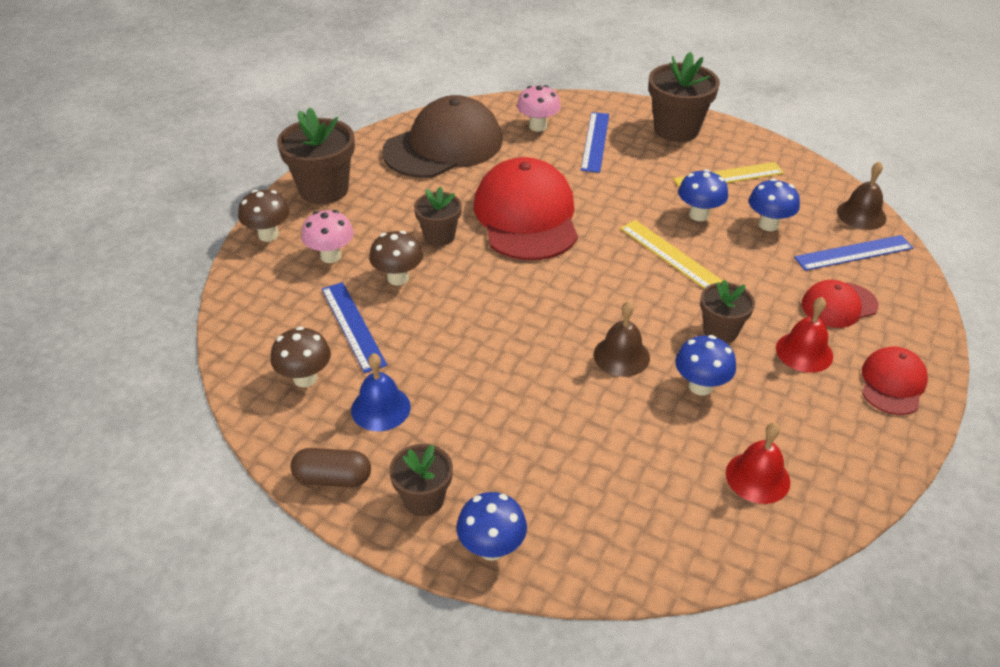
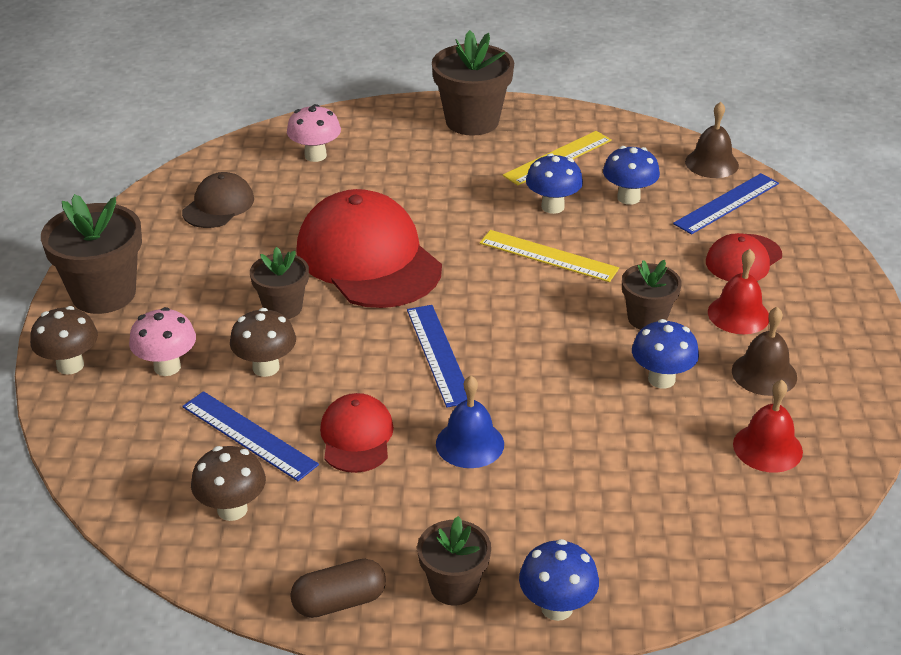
camera: 25 degrees left, 5 degrees down
blue bell [351,353,411,431] -> blue bell moved to [436,376,504,468]
brown cap [382,95,502,178] -> brown cap [182,172,254,228], size x0.51
blue ruler [581,112,609,173] -> blue ruler moved to [407,305,467,407]
brown bell [594,301,650,377] -> brown bell moved to [732,307,797,396]
red cap [862,347,928,415] -> red cap moved to [320,393,394,473]

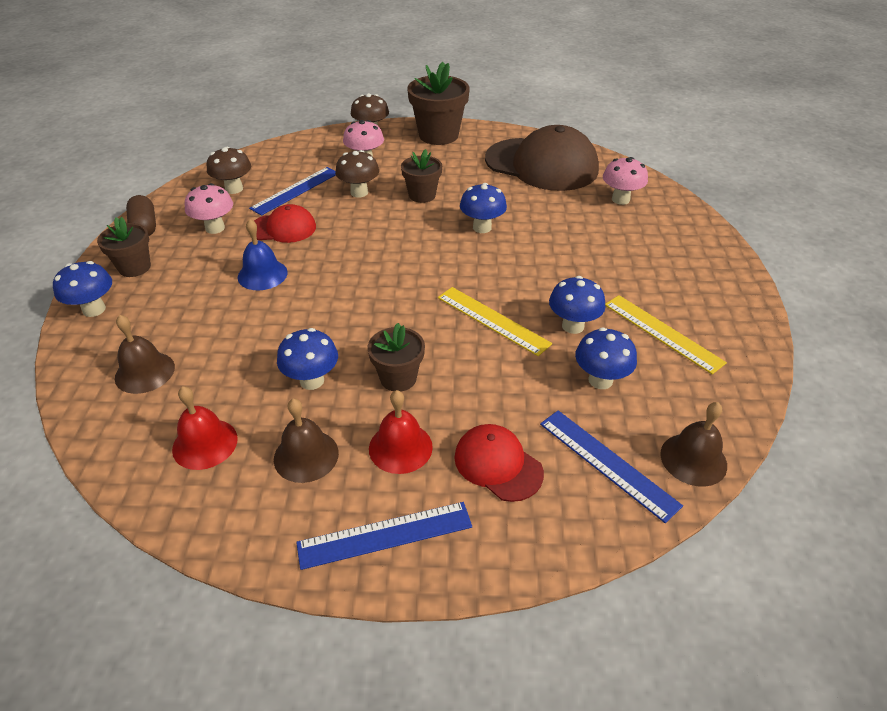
camera: 90 degrees right, 5 degrees up
brown cap [182,172,254,228] -> brown cap [485,125,599,191], size x1.97
red cap [296,189,442,308] -> blue mushroom [460,183,507,233]
blue ruler [407,305,467,407] -> blue ruler moved to [296,502,472,570]
brown flower pot [432,30,514,136] -> none
yellow ruler [480,230,619,282] -> yellow ruler turned 75 degrees counterclockwise [438,287,552,356]
none -> brown bell [115,315,175,394]
none -> pink mushroom [185,183,233,234]

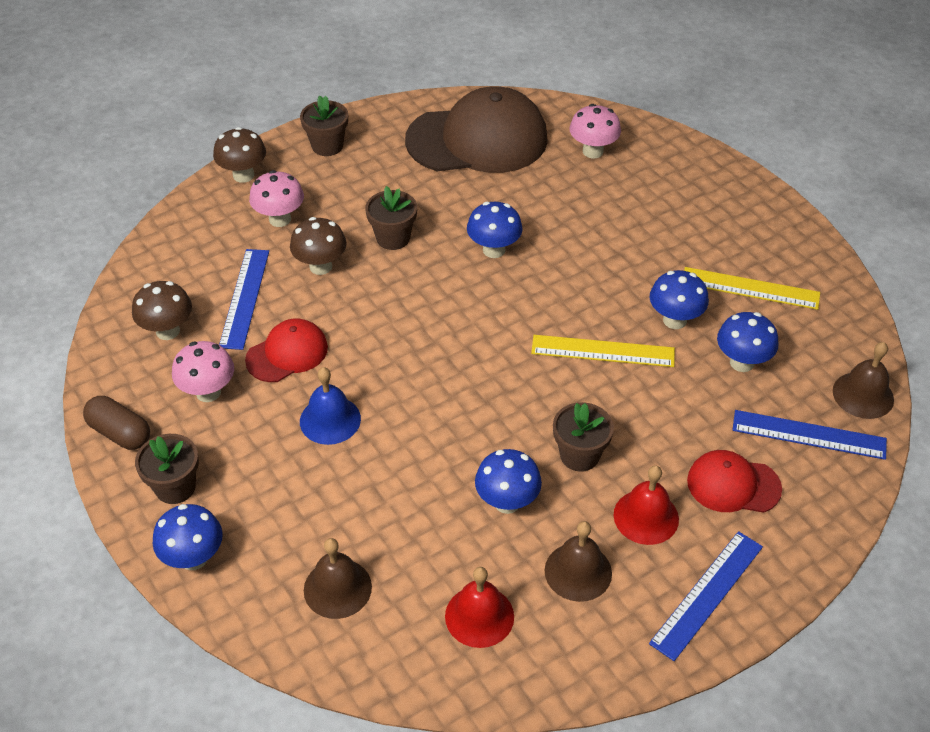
camera: 35 degrees left, 5 degrees up
brown flower pot [407,62,470,145] -> brown flower pot [300,95,348,156], size x0.60

